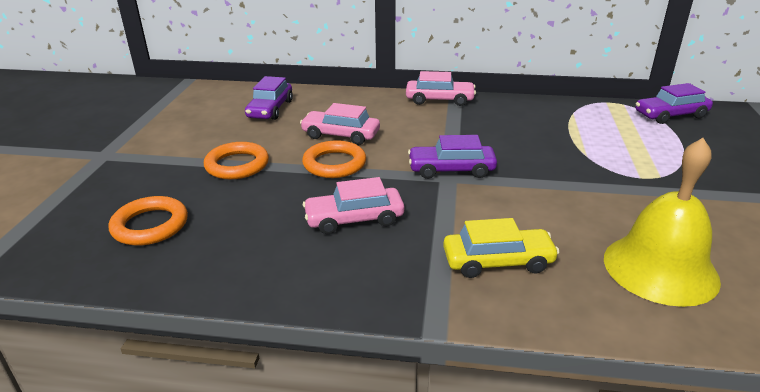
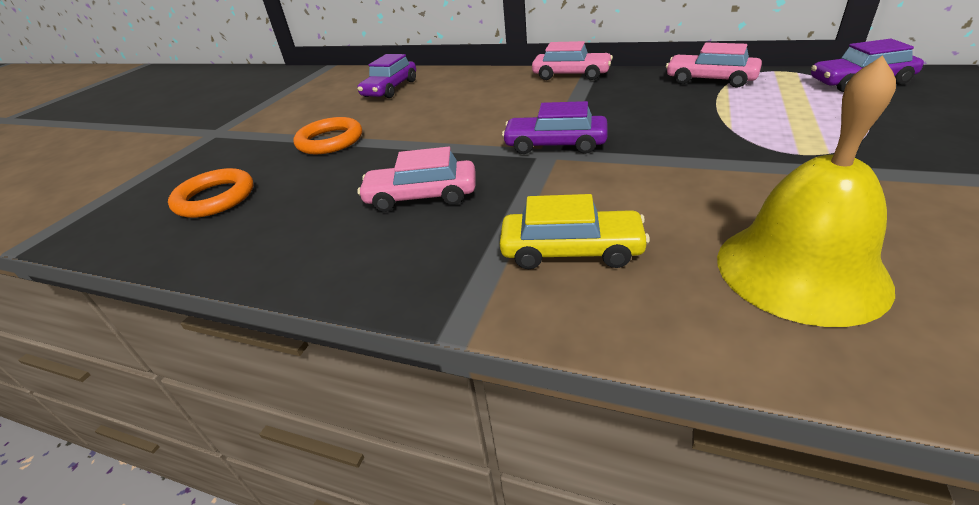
camera: 15 degrees right, 5 degrees up
pink car [300,103,380,145] -> pink car moved to [666,42,762,88]
orange ring [302,140,366,178] -> none

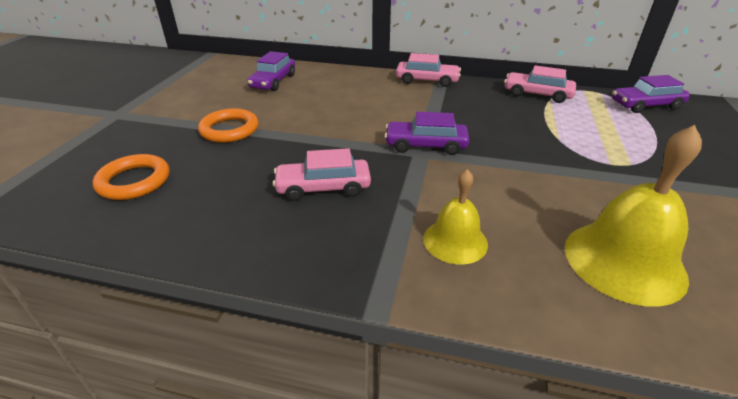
camera: 10 degrees left, 0 degrees up
yellow car [500,194,650,269] -> yellow bell [423,169,488,265]

